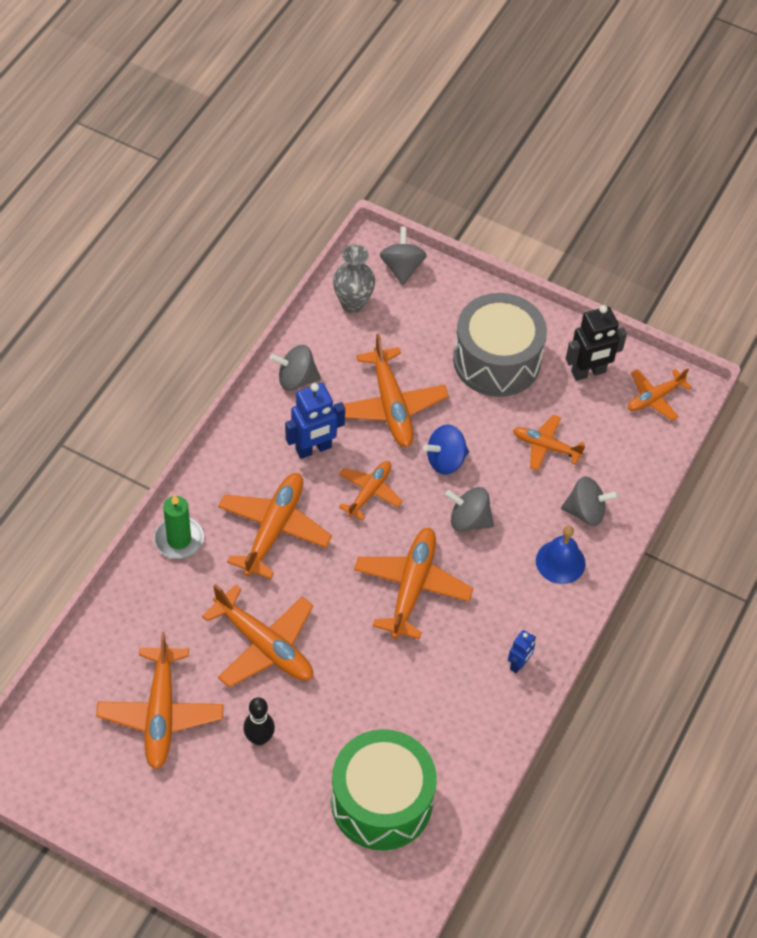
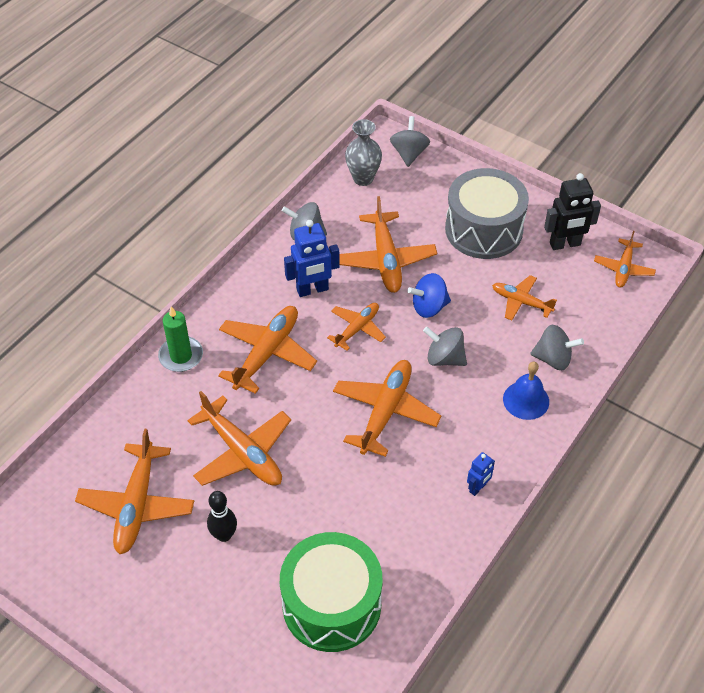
camera: 10 degrees right, 5 degrees down
orange plane [628,368,692,421] -> orange plane turned 45 degrees counterclockwise [594,231,656,288]

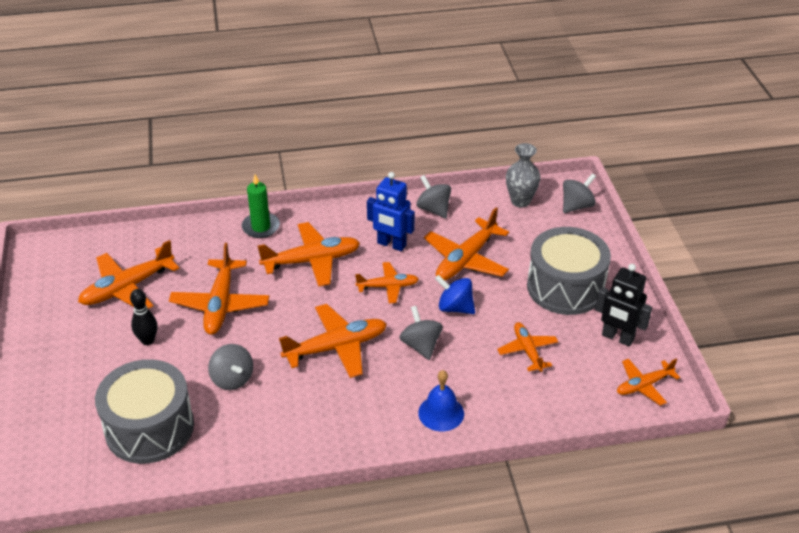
camera: 45 degrees right, 10 degrees down
green drum [280,532,383,652] -> grey drum [95,359,194,464]
blue robot [467,452,495,496] -> none
grey spinning top [530,325,584,370] -> grey spinning top moved to [208,344,253,390]

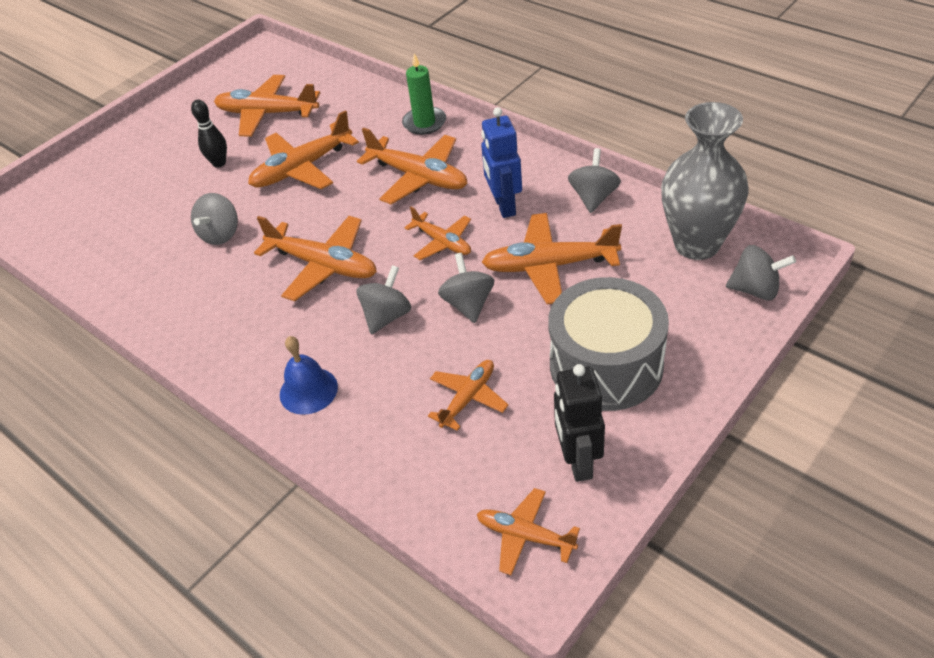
camera: 55 degrees right, 5 degrees up
grey drum [95,359,194,464] -> none
blue spinning top [435,275,475,314] -> grey spinning top [438,253,494,323]
grey vase [506,143,541,208] -> grey vase [661,102,749,260], size x1.64

